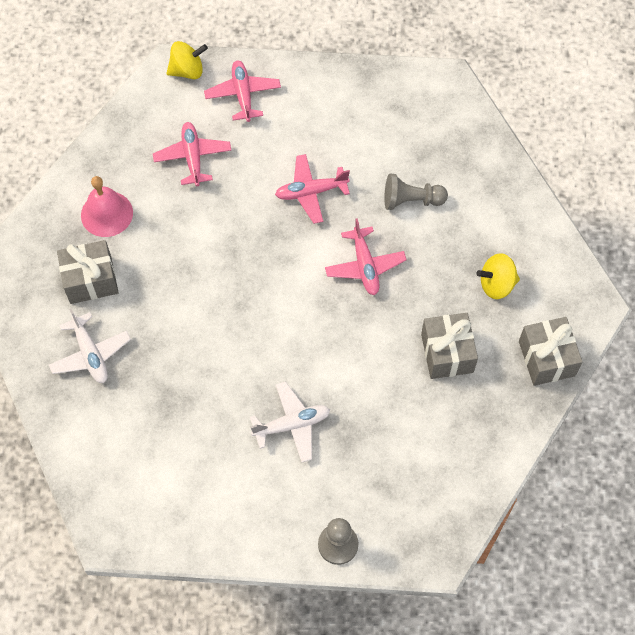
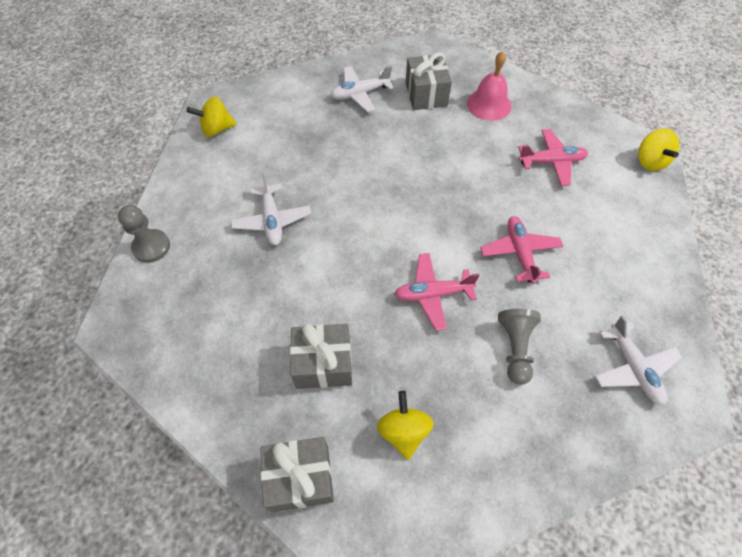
camera: 95 degrees right, 5 degrees down
pink plane [204,60,281,122] -> none
none -> yellow spinning top [187,96,236,137]
none -> white plane [594,315,682,405]

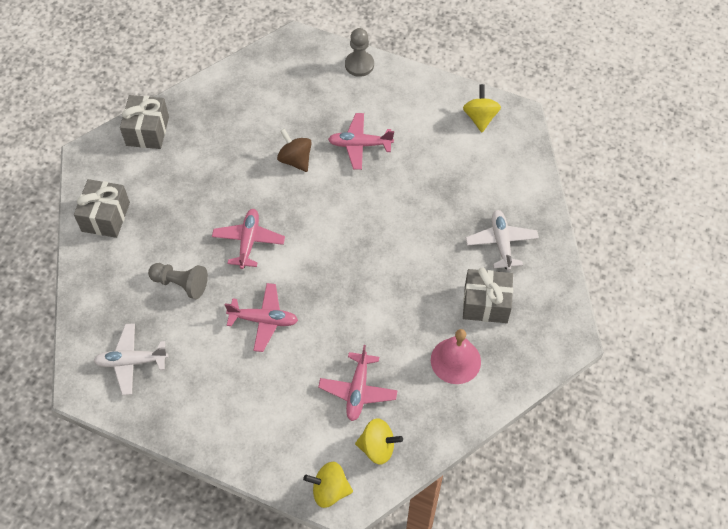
camera: 105 degrees right, 0 degrees up
white plane [231,173,311,245] -> pink plane [328,113,394,170]
grey gift [290,323,352,389] -> grey gift moved to [74,179,130,238]
yellow spinning top [377,391,434,460] -> yellow spinning top moved to [355,418,403,464]
none -> brown spinning top [277,128,312,172]

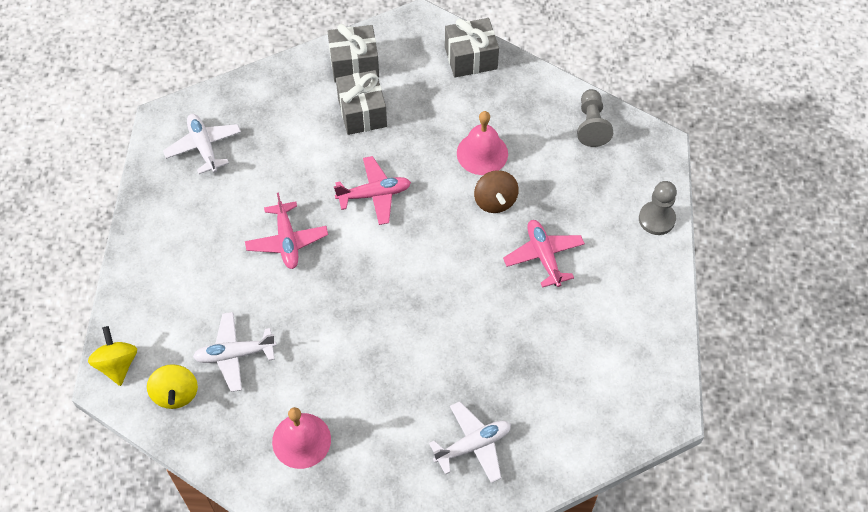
camera: 70 degrees right, 0 degrees up
grey pawn [148,263,208,299] -> grey pawn moved to [577,89,613,147]
brown spinning top [277,128,312,172] -> brown spinning top turned 135 degrees clockwise [474,170,519,213]
pink plane [318,345,398,421] -> white plane [193,312,276,392]
yellow spinning top [463,84,501,132] -> none
grey gift [463,267,513,323] -> grey gift moved to [336,70,387,135]
none -> pink bell [457,111,508,175]

